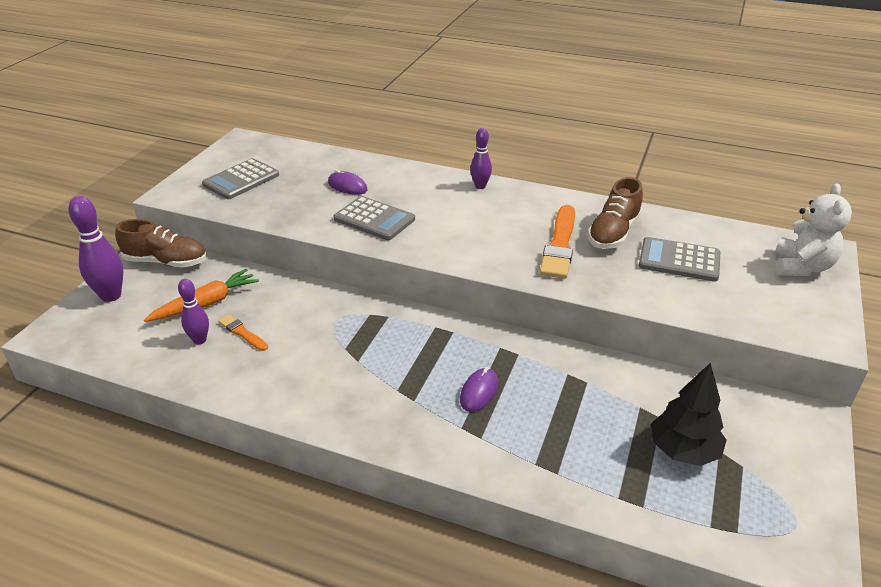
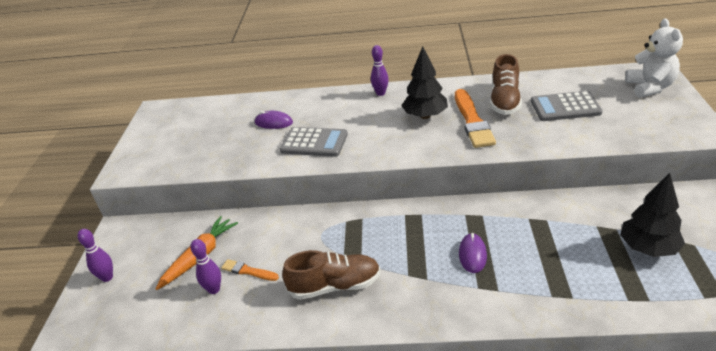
camera: 15 degrees left, 0 degrees up
purple bowling pin [68,196,123,302] -> purple bowling pin [78,229,113,282], size x0.62
brown shoe [115,219,207,267] -> brown shoe moved to [282,250,381,300]
grey calculator [202,158,279,199] -> none
none -> black tree [401,46,448,119]

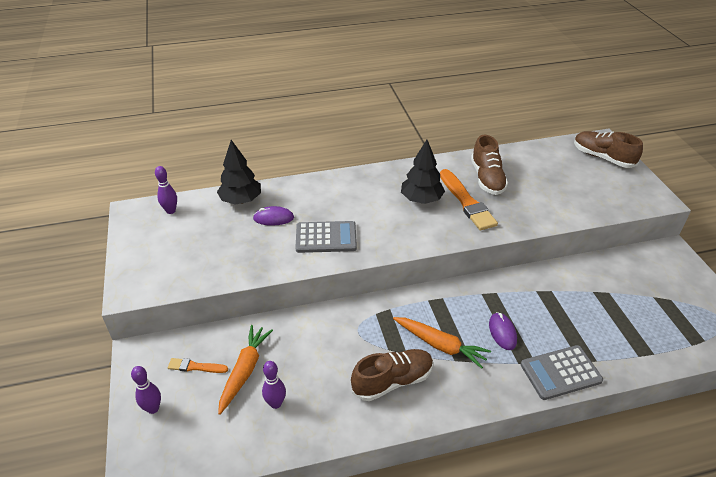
camera: 20 degrees left, 5 degrees up
orange brush [221,259,279,281] -> orange brush moved to [168,358,228,373]
purple bowling pin [371,45,389,96] -> purple bowling pin moved to [155,166,177,214]
grey calculator [531,91,603,121] -> grey calculator moved to [521,345,603,400]
black tree [620,173,685,257] -> black tree moved to [217,140,261,205]
white teddy bear [625,19,683,98] -> brown shoe [574,131,643,168]
none -> orange carrot [393,317,491,369]

